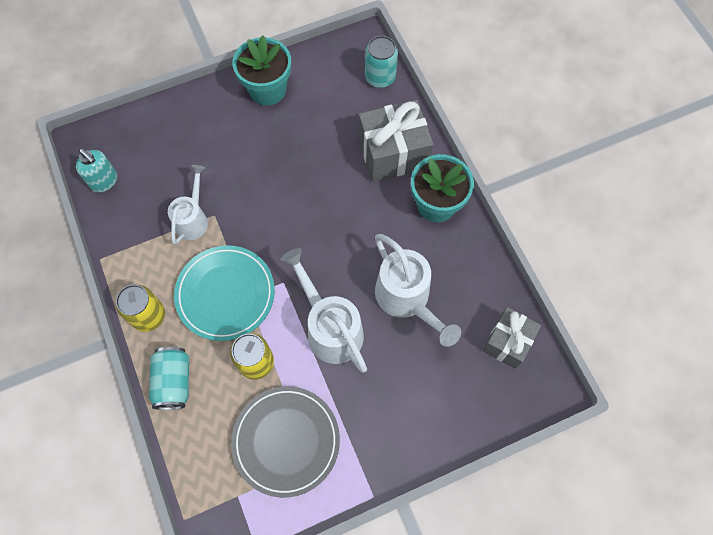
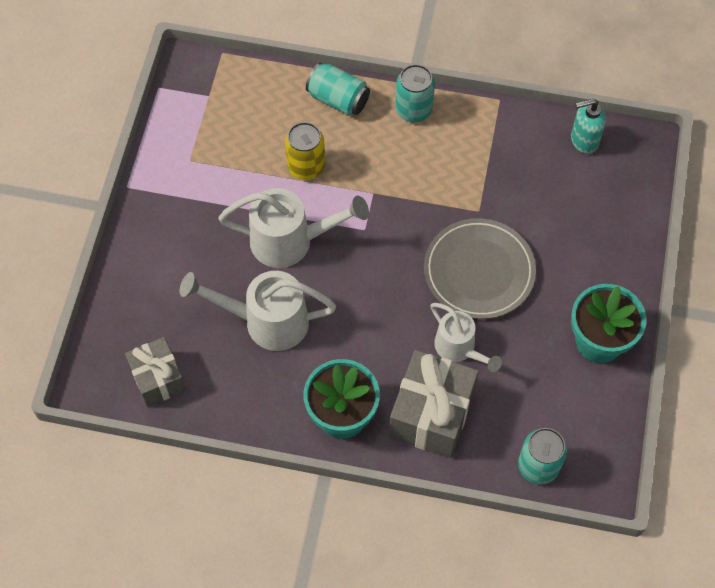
camera: 125 degrees right, 5 degrees down
yellow can [116,284,165,332] -> turquoise can [395,64,435,123]
white watering can [168,165,208,245] -> white watering can moved to [430,303,502,372]
turquoise plate [174,245,275,341] -> none
grey plate [231,386,340,498] -> grey plate moved to [424,218,536,319]

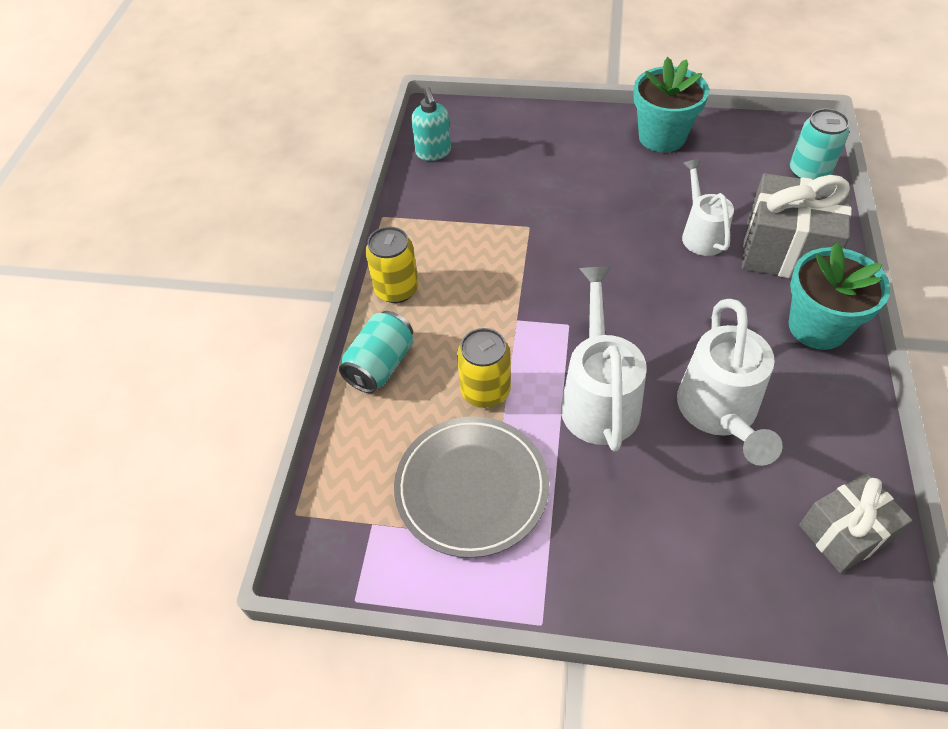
camera: 90 degrees left, 10 degrees down
turquoise can [395,64,435,123] -> yellow can [365,227,419,303]
grey plate [424,218,536,319] -> grey plate moved to [394,416,549,558]
white watering can [430,303,502,372] -> white watering can turned 60 degrees counterclockwise [682,159,734,256]

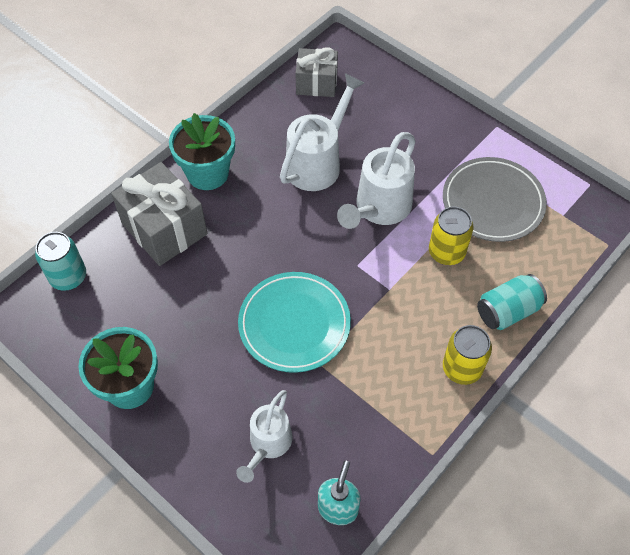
camera: 150 degrees left, 5 degrees up
white watering can [682,159,734,256] -> white watering can moved to [236,390,293,483]
none -> turquoise plate [238,272,351,373]

